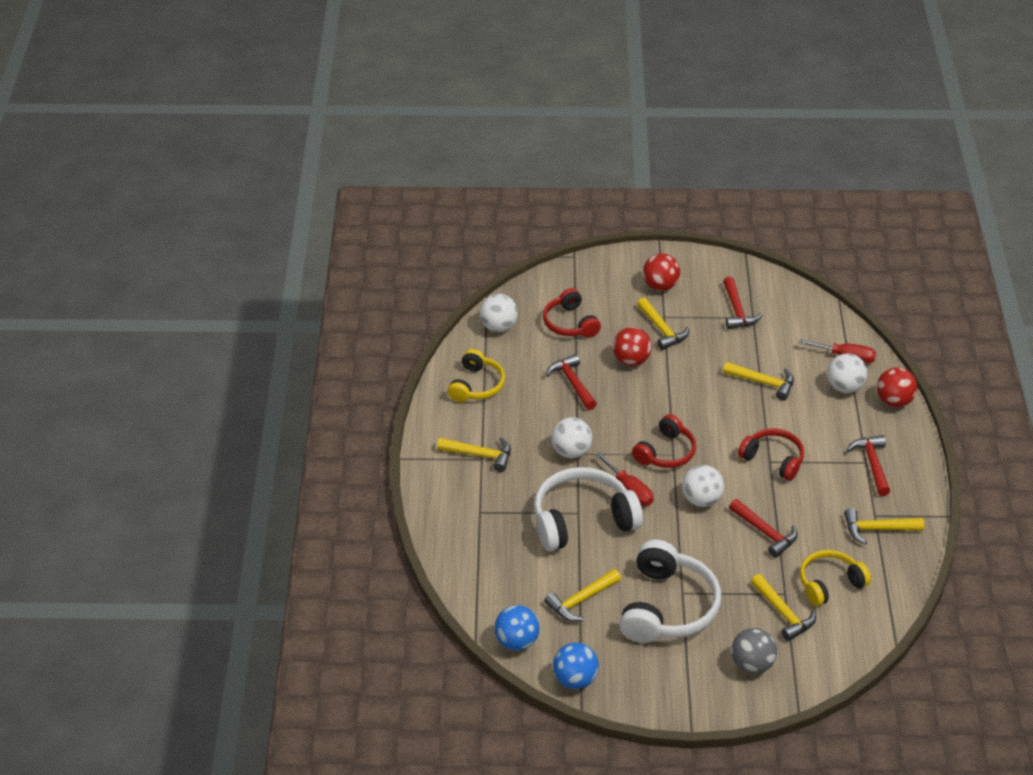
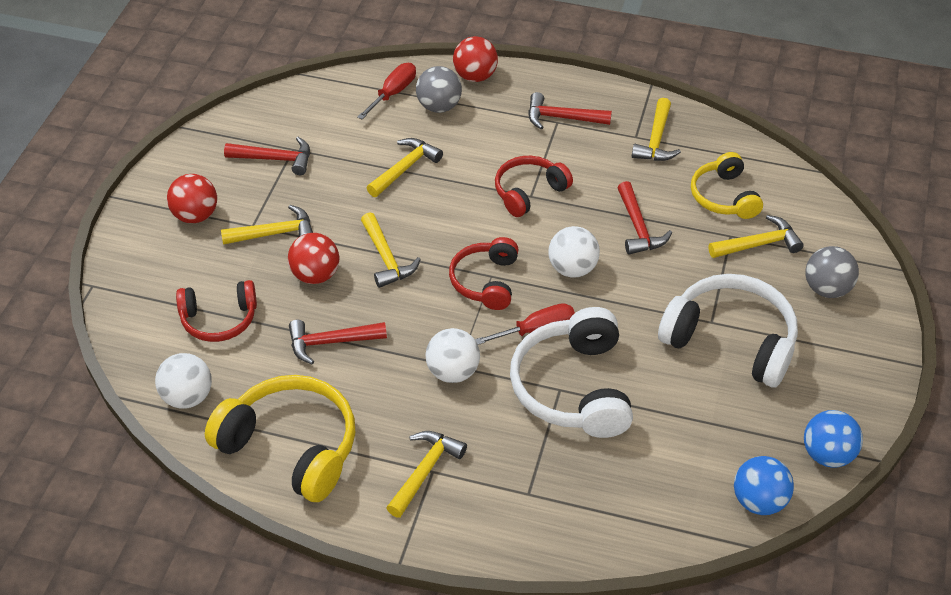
camera: 75 degrees left, 5 degrees up
yellow headphones [448,349,505,402] -> yellow headphones [205,375,355,502], size x1.63
yellow hammer [544,569,621,622] -> yellow hammer moved to [361,212,421,288]
red headphones [632,414,696,468] -> red headphones turned 135 degrees counterclockwise [449,237,519,310]
red hammer [729,499,798,558] -> red hammer turned 105 degrees clockwise [617,181,672,255]
white ball [827,354,868,393] -> grey ball [416,66,462,113]

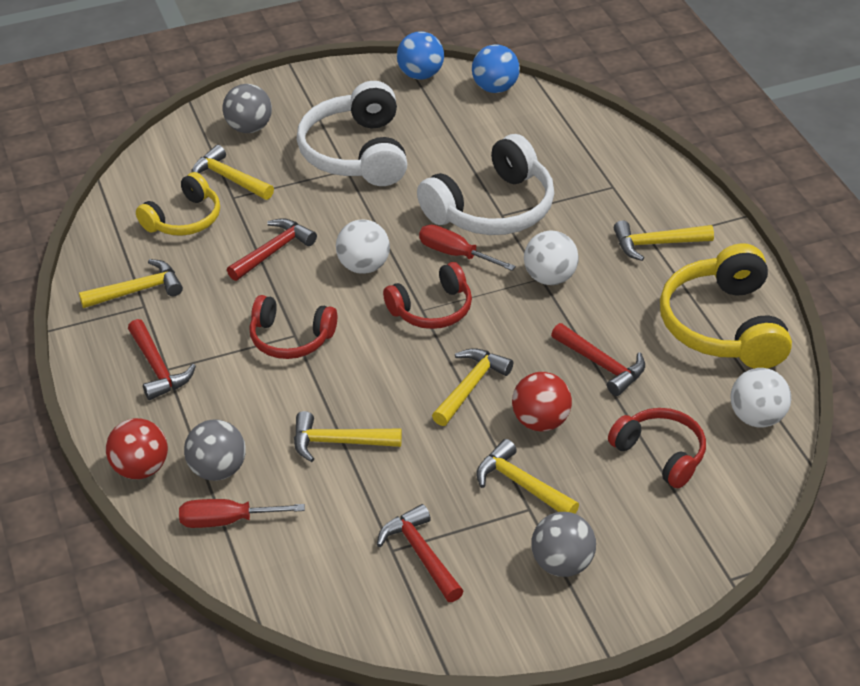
camera: 125 degrees left, 5 degrees down
red ball [167,174,217,223] -> grey ball [531,512,596,577]

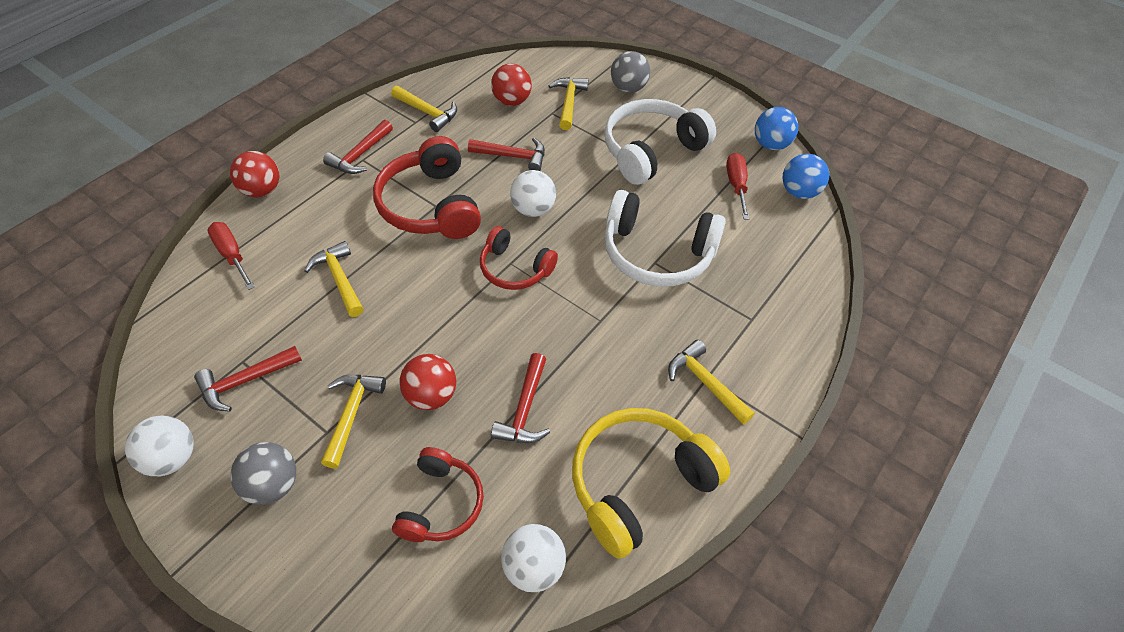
camera: 55 degrees right, 10 degrees up
yellow headphones [136,172,220,236] -> red ball [491,63,532,106]
grey ball [184,420,246,481] -> none
red headphones [249,295,337,359] -> red headphones [373,136,481,239], size x1.63
red hammer [377,504,464,602] -> red hammer turned 150 degrees counterclockwise [194,346,302,412]
red screwdriver [419,225,516,271] -> red screwdriver moved to [726,153,750,219]
yellow hammer [432,348,513,426] -> none
white ball [524,230,579,285] -> white ball moved to [125,416,194,476]

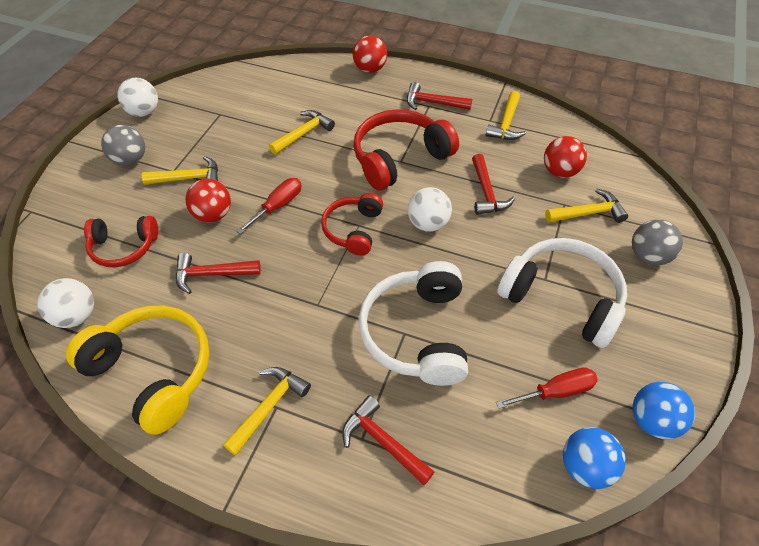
camera: 75 degrees right, 0 degrees up
red hammer [194,346,302,412] -> red hammer moved to [342,395,435,485]
red screwdriver [208,222,255,290] -> red screwdriver moved to [236,178,302,234]

